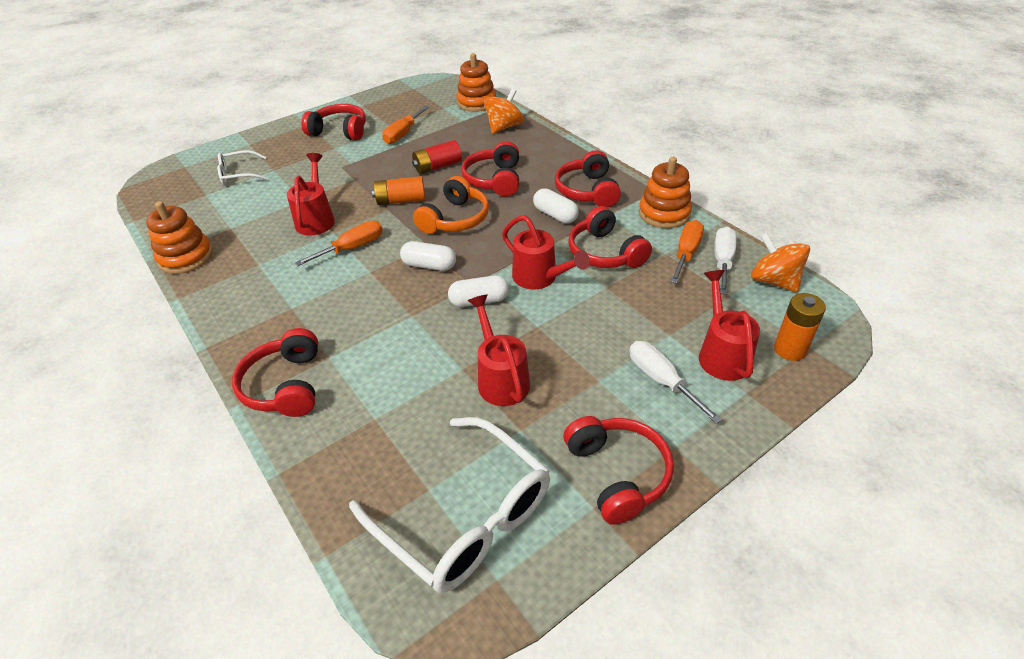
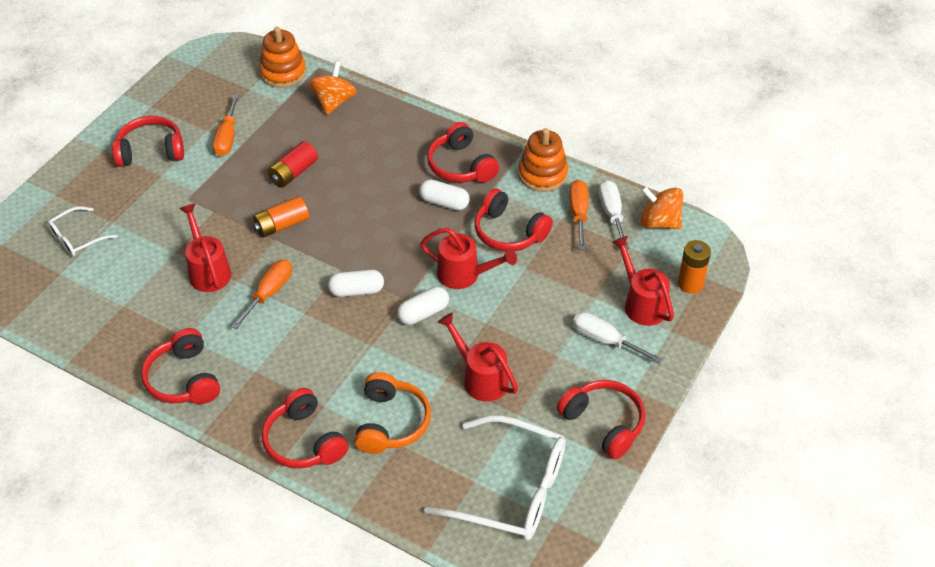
camera: 25 degrees left, 5 degrees up
orange stacking toy [146,201,213,274] -> none
orange headphones [413,176,489,234] -> orange headphones moved to [355,372,431,454]
red headphones [461,141,519,197] -> red headphones moved to [141,328,220,404]

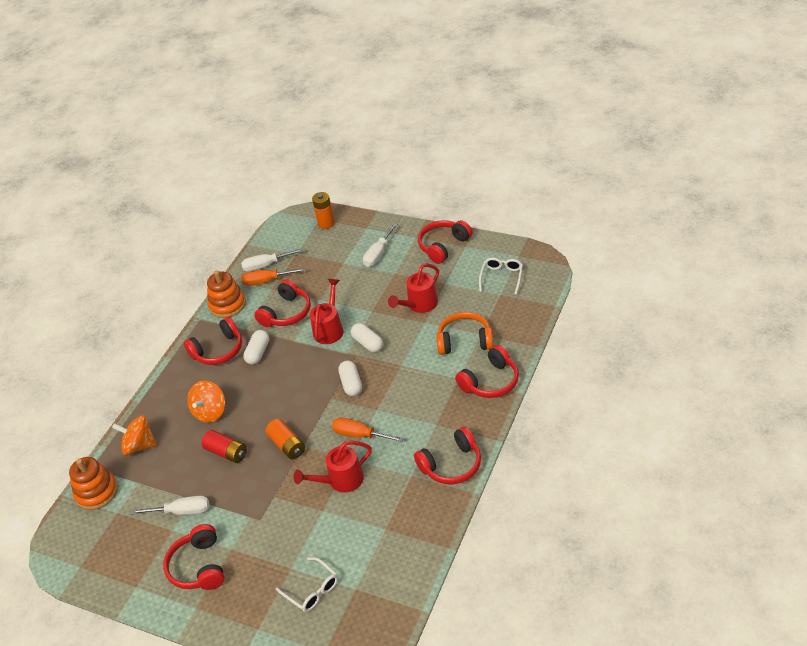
camera: 90 degrees left, 5 degrees down
orange screwdriver [213,95,239,156] -> white screwdriver [131,496,209,515]
white glasses [424,415,566,540] -> white glasses [479,258,523,295], size x0.52
red watering can [612,236,674,326] -> none
orange spinning top [640,186,684,229] -> orange spinning top moved to [187,380,225,423]

